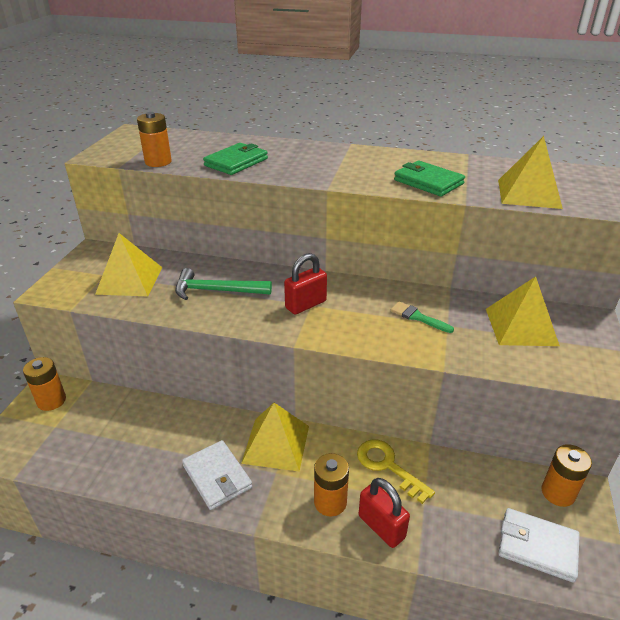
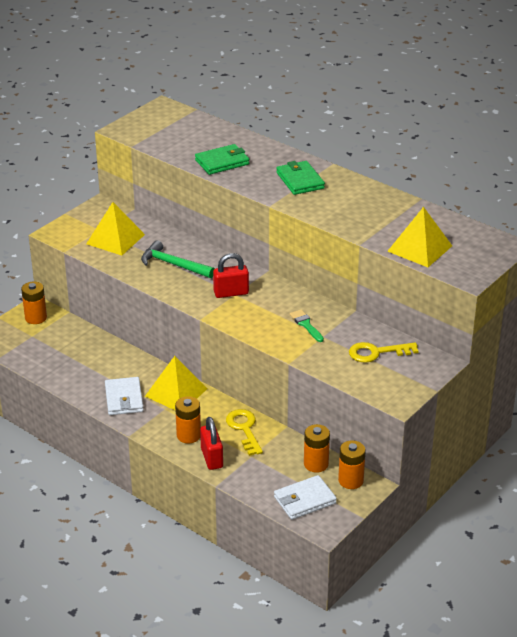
camera: 25 degrees right, 0 degrees up
orange battery [137,112,172,167] -> orange battery moved to [304,424,330,473]
green wallet [394,161,465,196] -> green wallet moved to [276,161,325,195]
yellow pyramid [486,276,560,346] -> yellow key [349,342,419,363]
white wallet [498,508,580,583] -> white wallet turned 75 degrees counterclockwise [274,475,337,520]

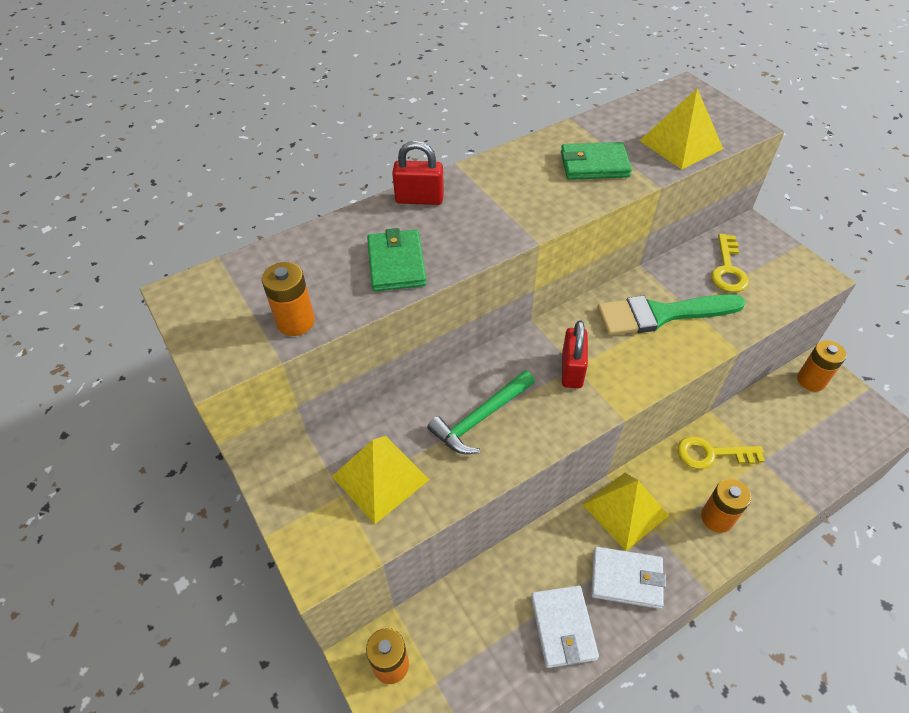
camera: 70 degrees left, 15 degrees up
red padlock [200,417,223,470] -> red padlock moved to [392,141,444,205]
white wallet [274,475,337,520] -> white wallet moved to [531,585,599,668]
green wallet [276,161,325,195] -> green wallet moved to [561,142,632,180]
green brush [290,310,324,342] -> green brush [597,294,746,335], size x2.17
orange battery [304,424,330,473] -> orange battery moved to [262,262,315,336]

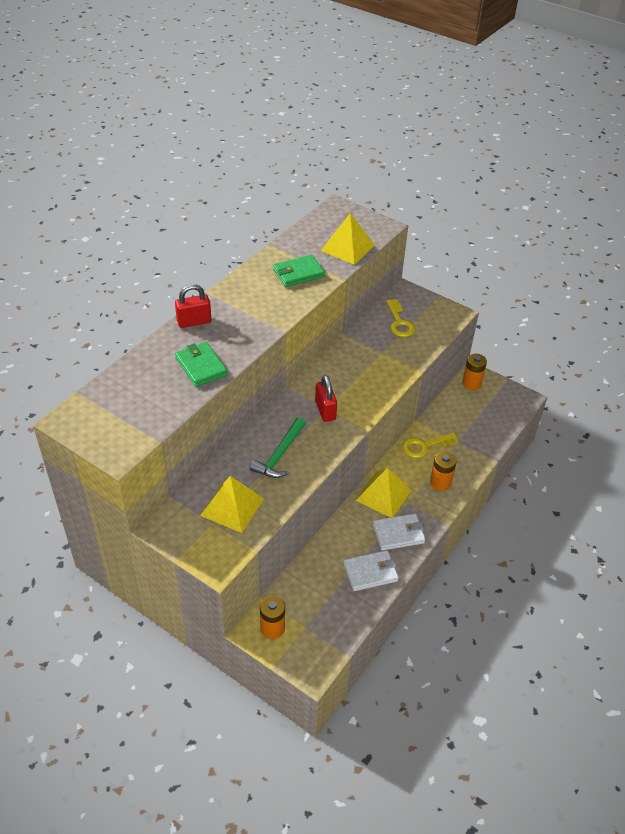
camera: 25 degrees left, 5 degrees down
orange battery [262,262,315,336] -> none
white wallet [531,585,599,668] -> white wallet turned 75 degrees counterclockwise [344,550,399,591]
green brush [597,294,746,335] -> none

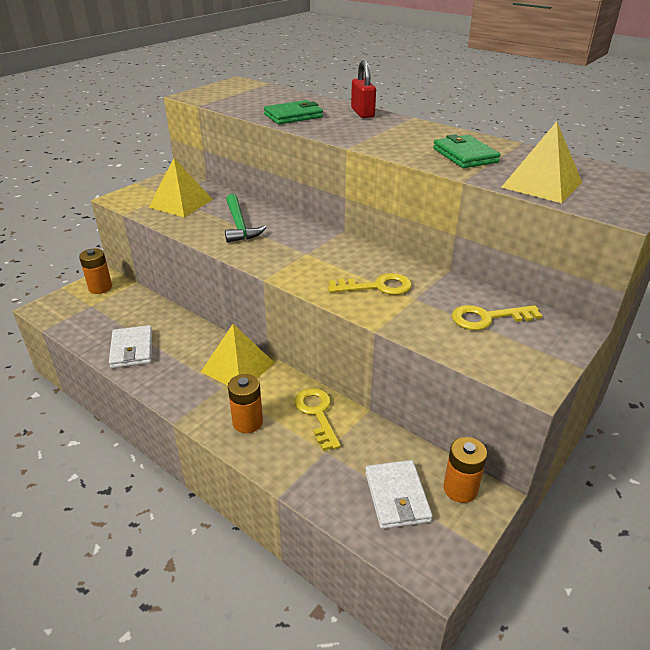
camera: 95 degrees right, 10 degrees down
green hammer [250,417,306,478] -> green hammer turned 135 degrees counterclockwise [225,194,266,243]
red padlock [315,375,337,422] -> none
white wallet [373,514,425,550] -> white wallet moved to [365,460,433,529]
none -> yellow key [328,273,412,295]

